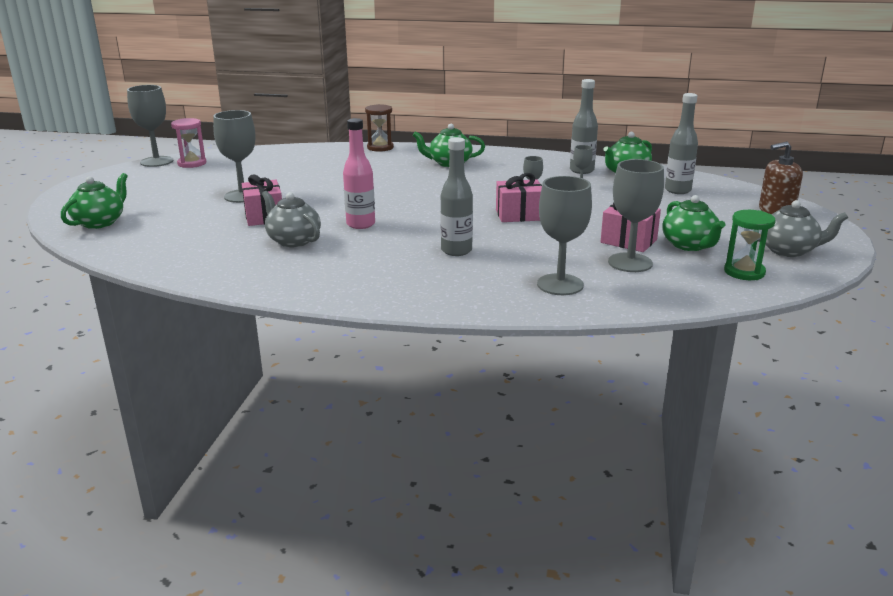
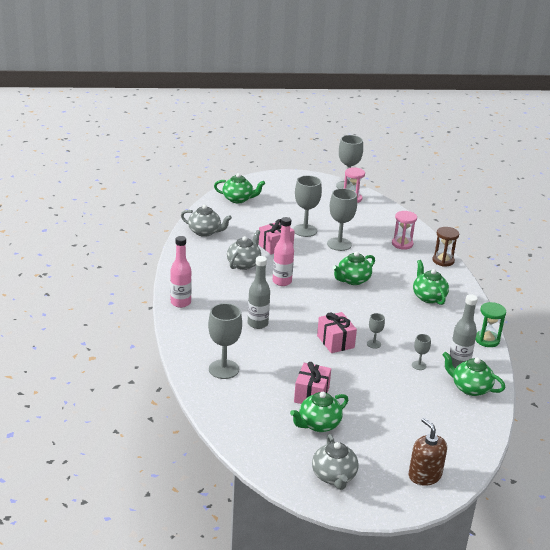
camera: 70 degrees right, 5 degrees up
grey goblet [608,159,664,272] -> grey goblet moved to [327,188,357,251]
grey bottle [665,93,698,194] -> none
green hourglass [724,210,776,280] -> green hourglass moved to [475,302,506,347]
none -> pink bottle [170,236,192,308]
none -> grey teapot [181,205,232,237]
none -> green teapot [333,251,375,285]
none -> pink hourglass [392,211,417,250]

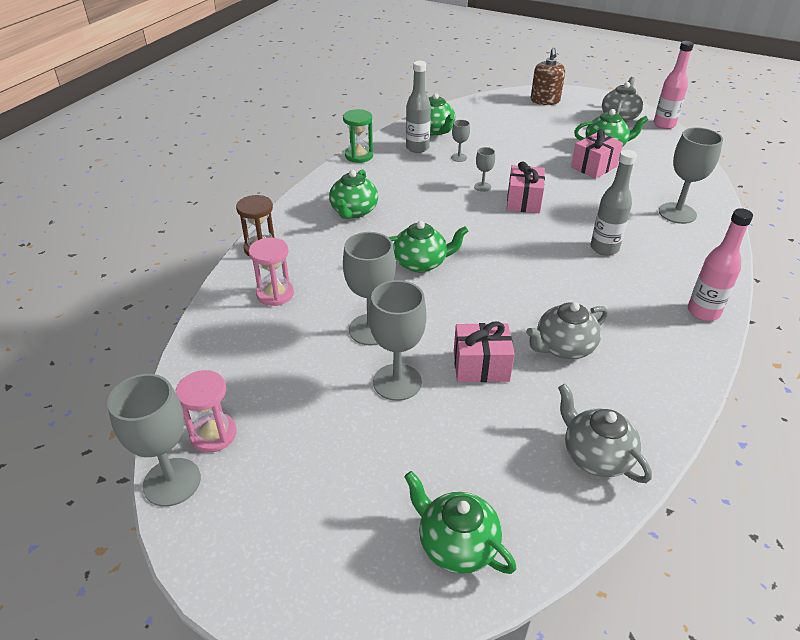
camera: 145 degrees left, 10 degrees up
pink bottle [273,217,294,286] -> pink bottle moved to [653,41,694,129]

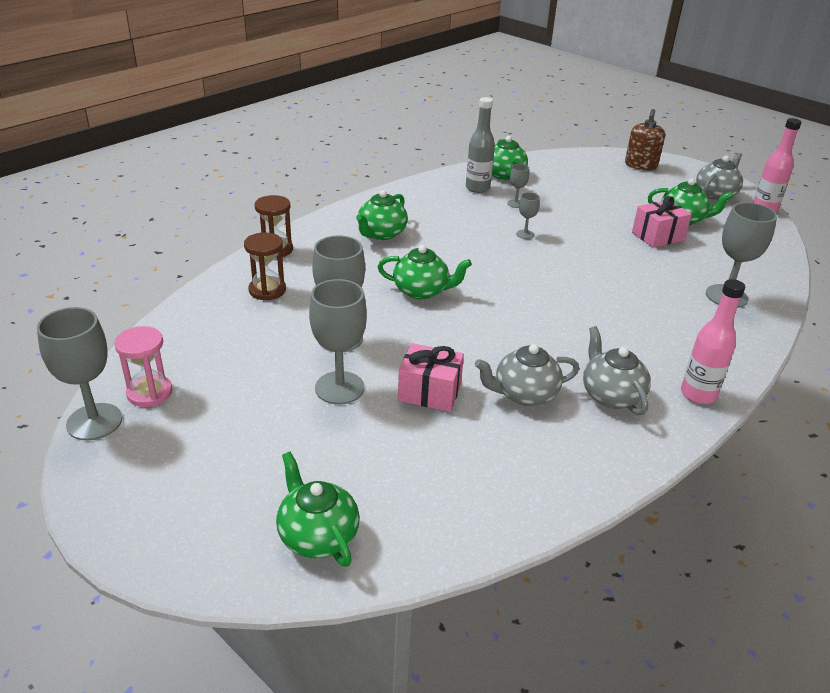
camera: 15 degrees right, 5 degrees down
pink hourglass [249,238,294,306] -> brown hourglass [244,232,286,301]
green hourglass [343,109,373,163] -> none
pink gift [507,161,545,213] -> none
grey teapot [558,384,652,483] -> grey teapot moved to [583,326,651,415]
grey bottle [590,150,637,255] -> none

